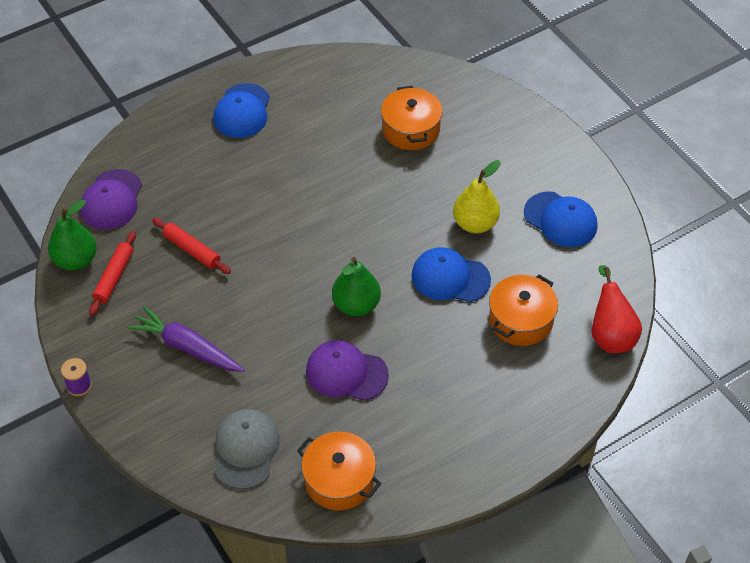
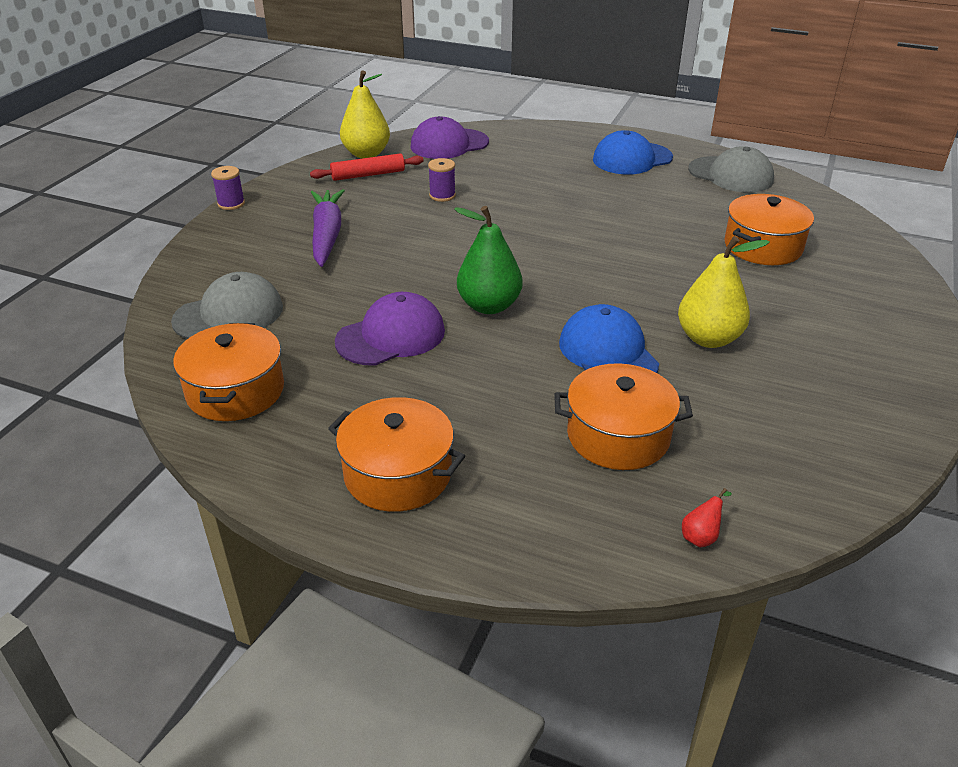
camera: 55 degrees right, 15 degrees down
green pear [48,200,97,270] -> yellow pear [340,70,390,158]
red rolling pin [152,218,231,274] -> purple spool [428,158,456,202]
purple cap [306,340,389,401] -> purple cap turned 75 degrees clockwise [335,292,445,366]
blue cap [524,192,597,247] -> none
red pear [592,265,642,353] -> red pear [682,488,732,548], size x0.42
none -> orange pot [328,397,465,512]
none -> grey cap [688,146,774,193]

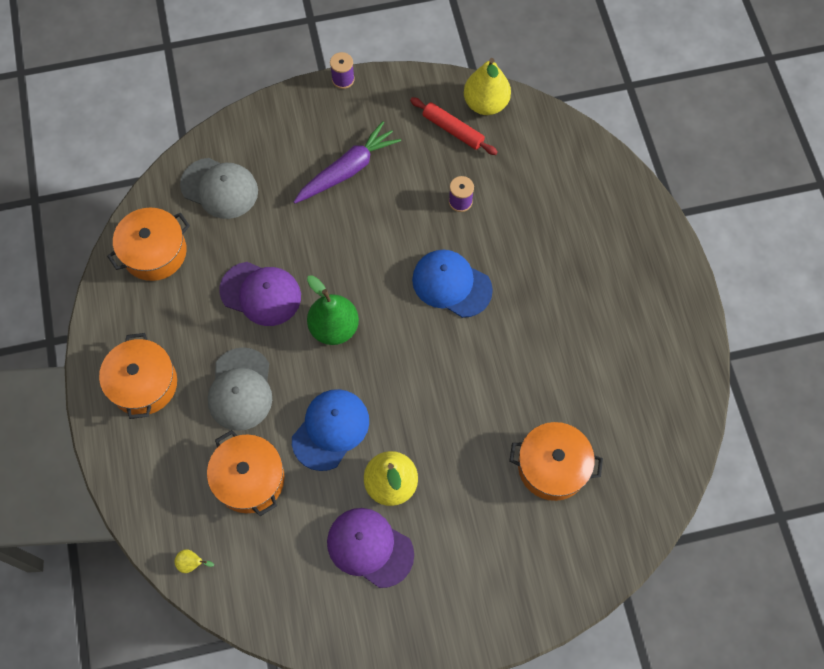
camera: 55 degrees right, 30 degrees up
purple cap [410,116,489,159] -> purple cap moved to [327,508,414,588]
blue cap [593,130,673,175] -> blue cap moved to [412,249,493,318]
red pear [682,488,732,548] -> yellow pear [175,549,214,573]
grey cap [688,146,774,193] -> grey cap moved to [208,347,272,431]

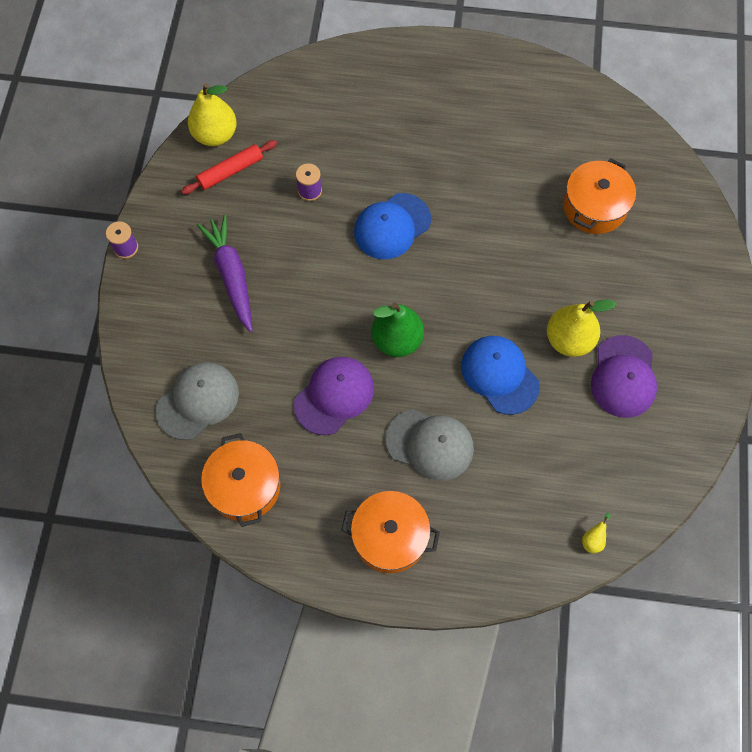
camera: 70 degrees left, 0 degrees up
orange pot [207,430,284,516] -> none
purple cap [327,508,414,588] -> purple cap turned 45 degrees counterclockwise [591,335,657,418]

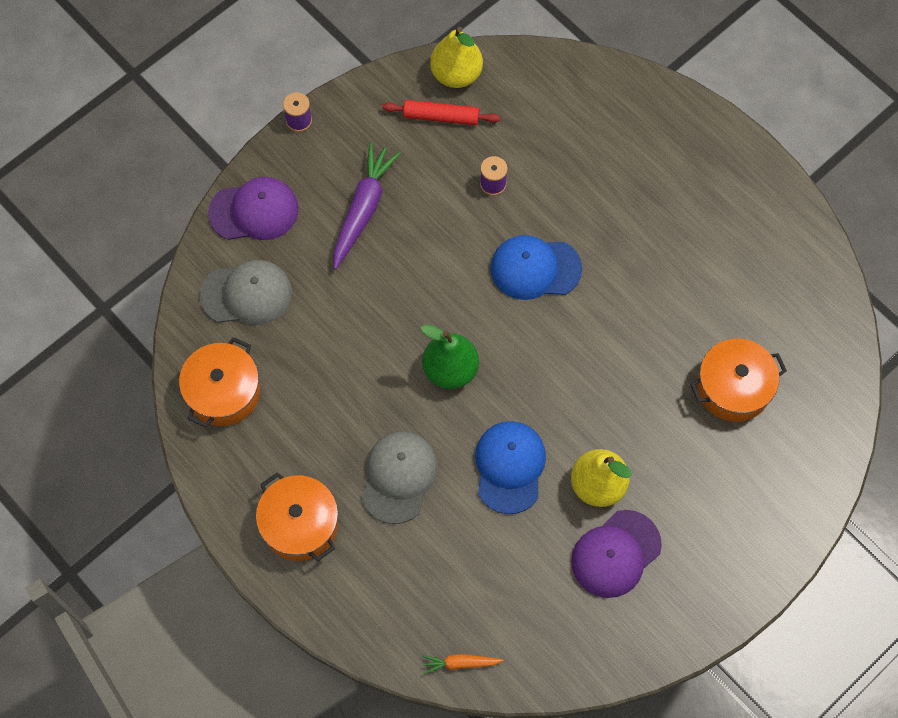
camera: 40 degrees right, 0 degrees up
purple cap [294,357,374,435] -> purple cap moved to [208,177,299,240]
grey cap [385,409,474,481] -> grey cap turned 135 degrees counterclockwise [361,431,438,524]
yellow pear [582,513,610,554] -> orange carrot [423,654,504,674]

